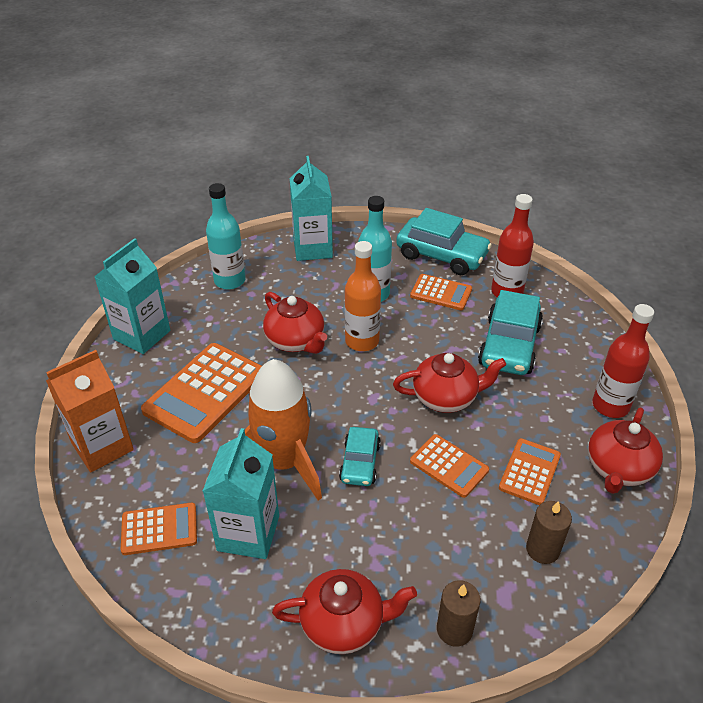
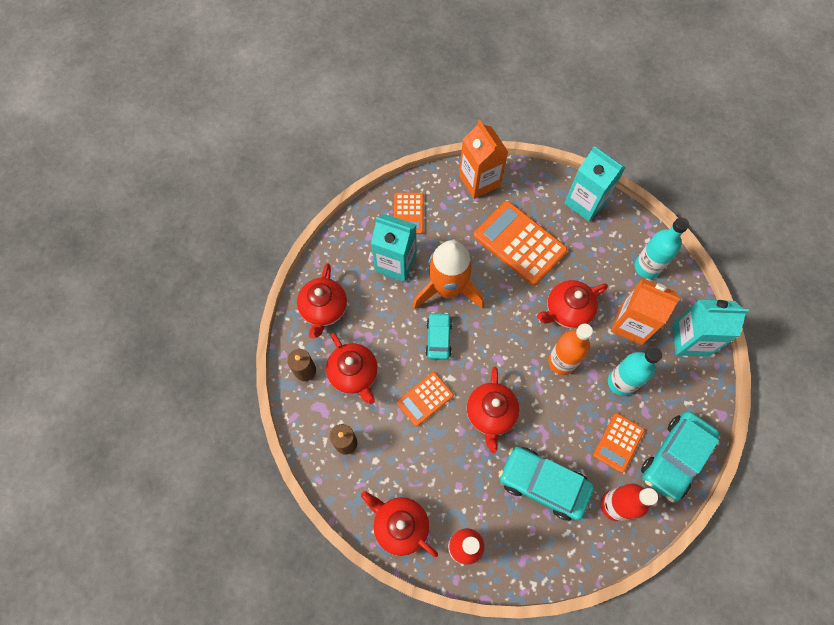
camera: 100 degrees right, 25 degrees up
turquoise car [339,427,381,486] -> turquoise car turned 75 degrees clockwise [425,312,452,360]
orange calculator [499,438,561,505] -> none
none -> red teapot [326,333,378,404]
none -> orange carton [611,278,680,345]

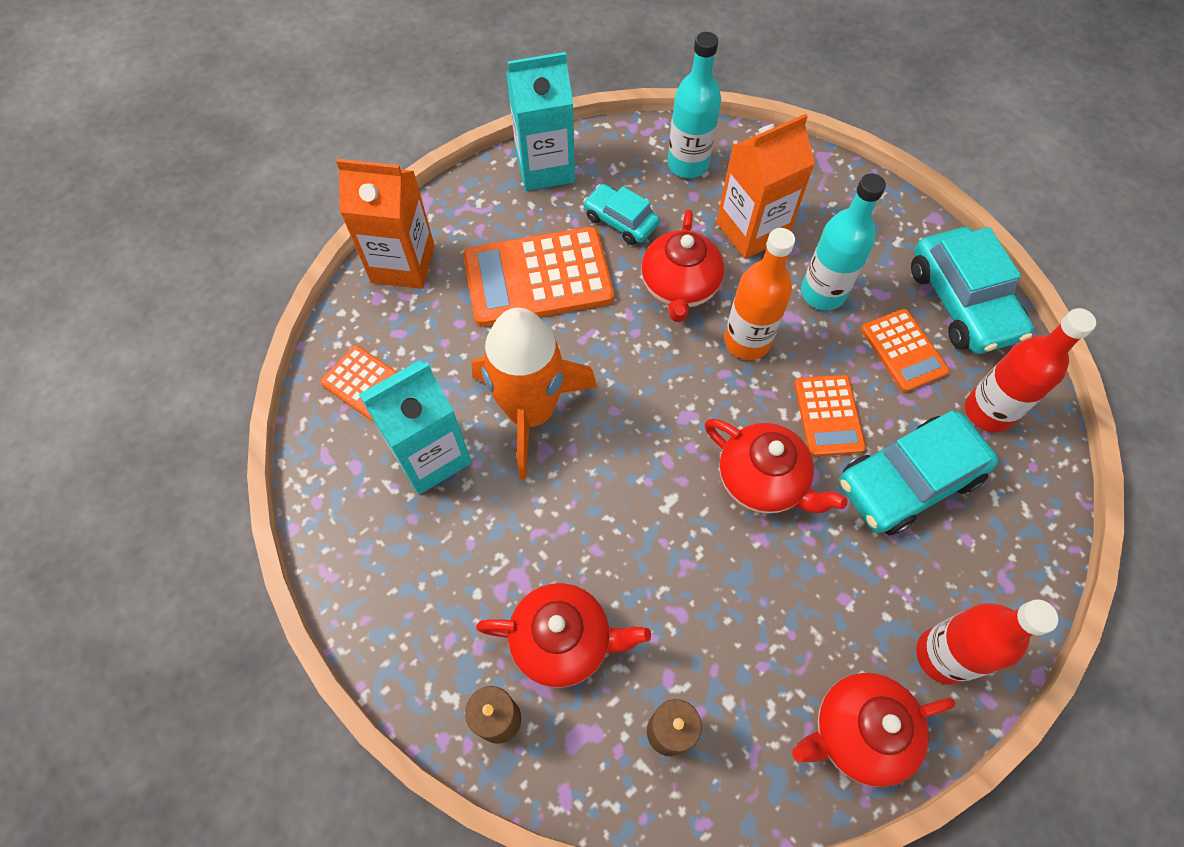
camera: 55 degrees left, 5 degrees down
red teapot [297,263,347,338] -> none
orange calculator [397,372,454,426] -> orange calculator moved to [794,375,866,457]
turquoise car [425,312,452,360] -> turquoise car moved to [583,184,660,245]
turquoise carton [673,300,749,357] -> none

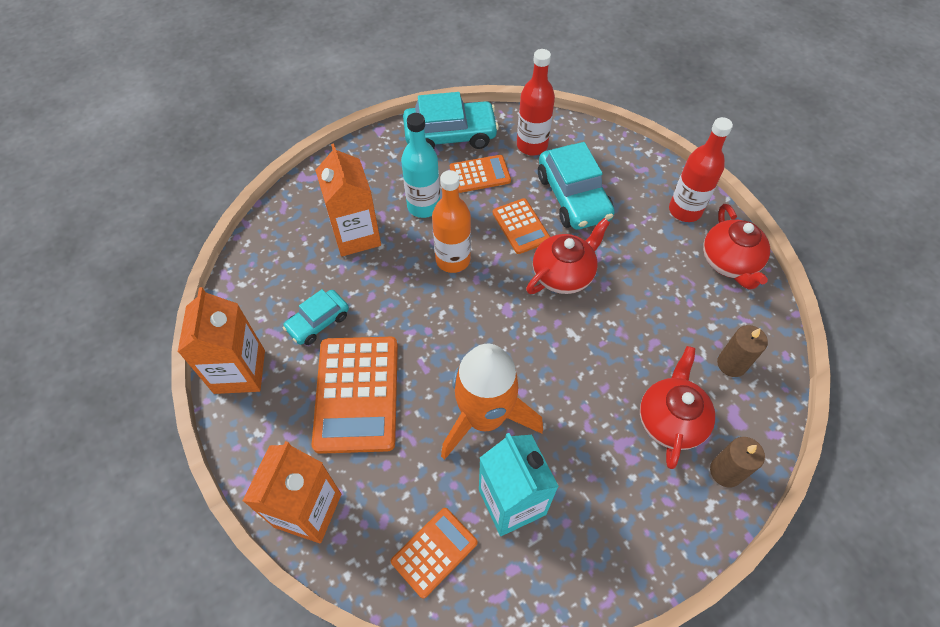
camera: 80 degrees left, 5 degrees down
turquoise carton [506,52,575,191] -> orange carton [178,287,265,394]
red teapot [642,210,724,322] -> none
turquoise bottle [667,32,721,178] -> none
orange calculator [794,375,866,457] -> orange calculator turned 60 degrees clockwise [493,198,550,254]

